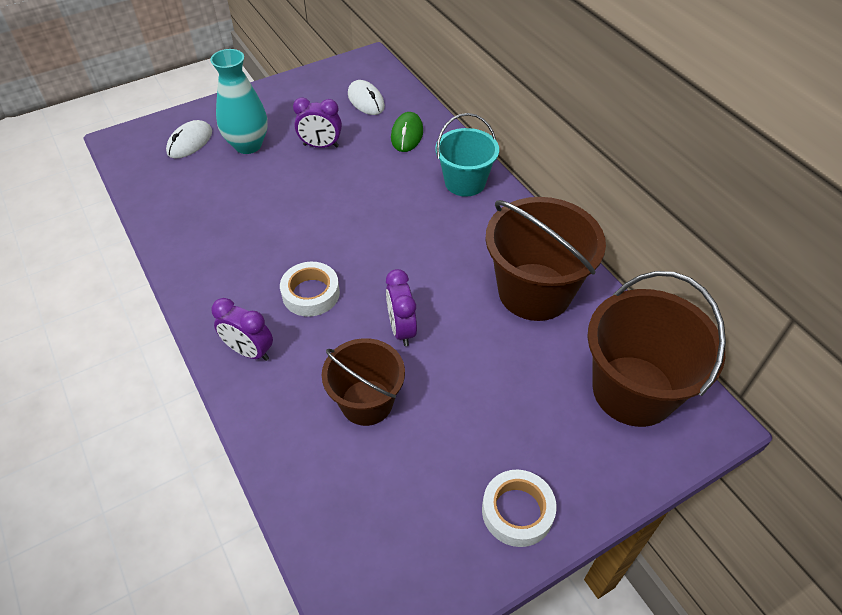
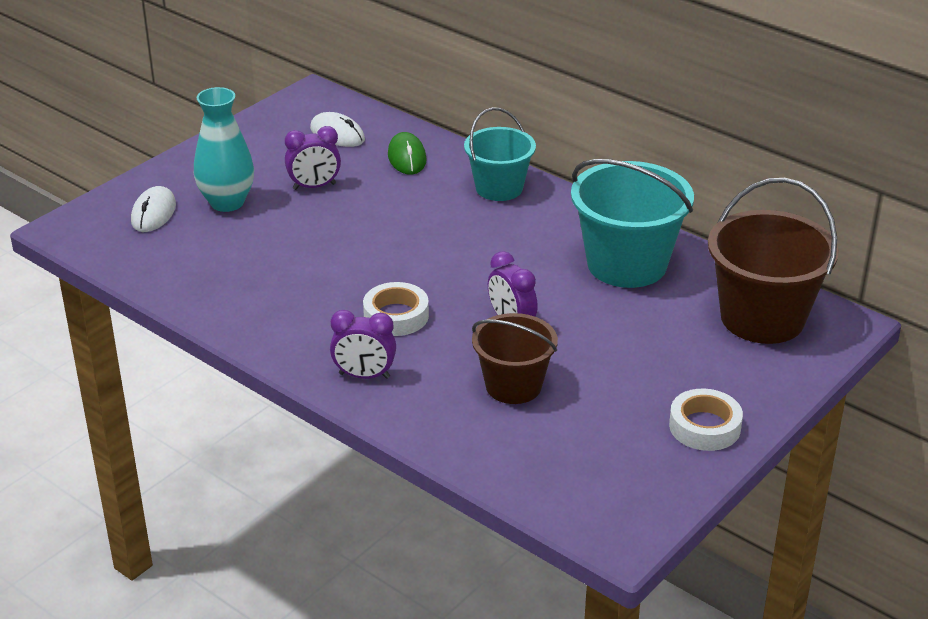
camera: 20 degrees left, 15 degrees down
brown bucket [486,197,606,321] -> turquoise bucket [571,159,694,288]

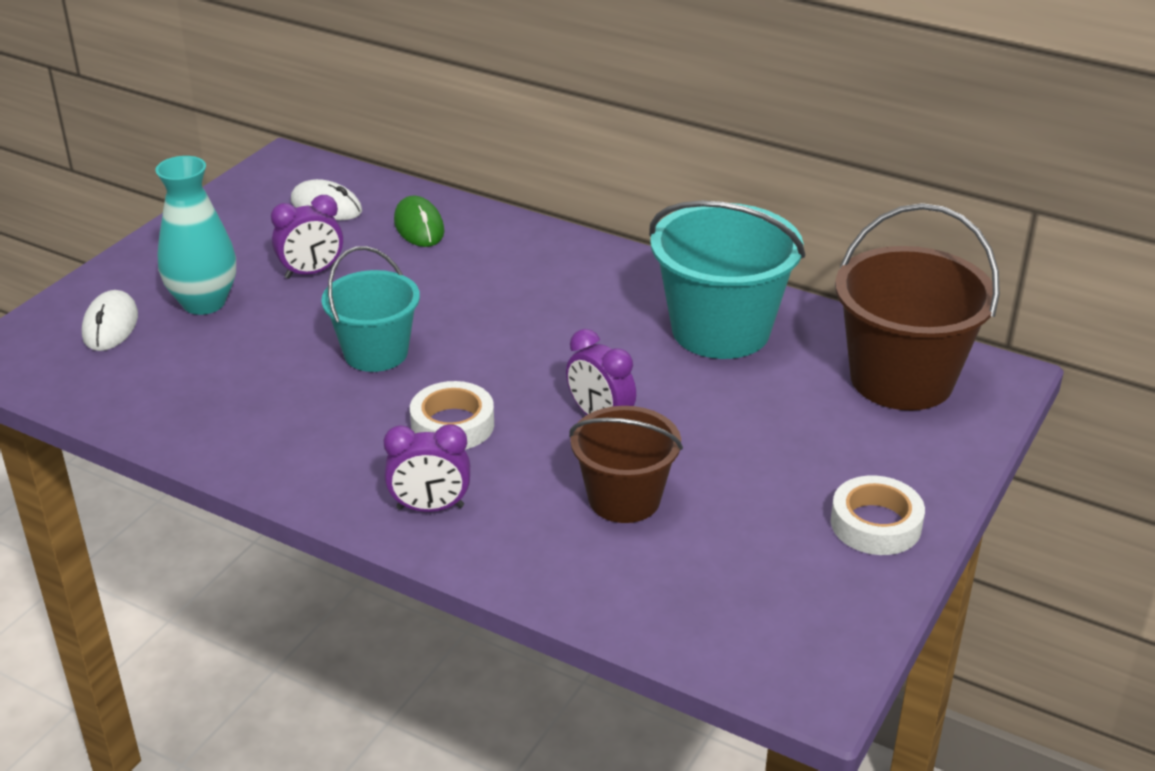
camera: 10 degrees left, 0 degrees up
turquoise bucket [464,107,536,201] -> turquoise bucket moved to [321,246,420,372]

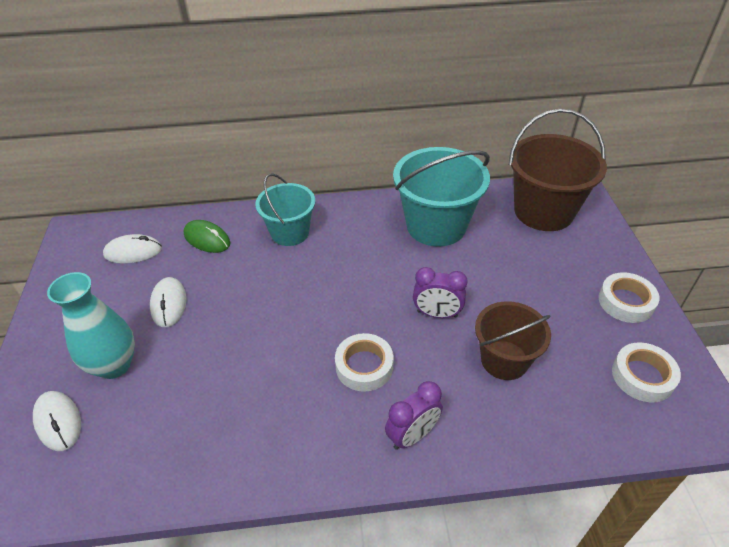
camera: 35 degrees left, 10 degrees up
purple clock [271,195,343,279] -> white mouse [150,277,187,327]
turquoise bucket [321,246,420,372] -> turquoise bucket moved to [255,174,316,246]
none -> white tape [612,342,681,402]

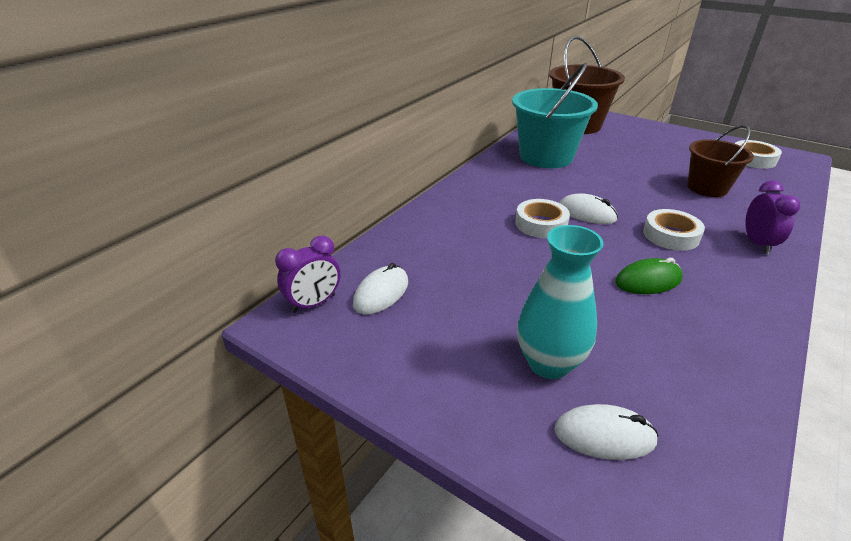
camera: 50 degrees left, 10 degrees down
white mouse [150,277,187,327] -> white mouse moved to [560,193,618,224]
green mouse [184,220,231,253] -> green mouse moved to [615,258,683,294]
turquoise bucket [255,174,316,246] -> none
purple clock [413,267,468,318] -> purple clock moved to [275,235,340,313]
white tape [598,272,660,323] -> white tape moved to [515,199,570,238]

